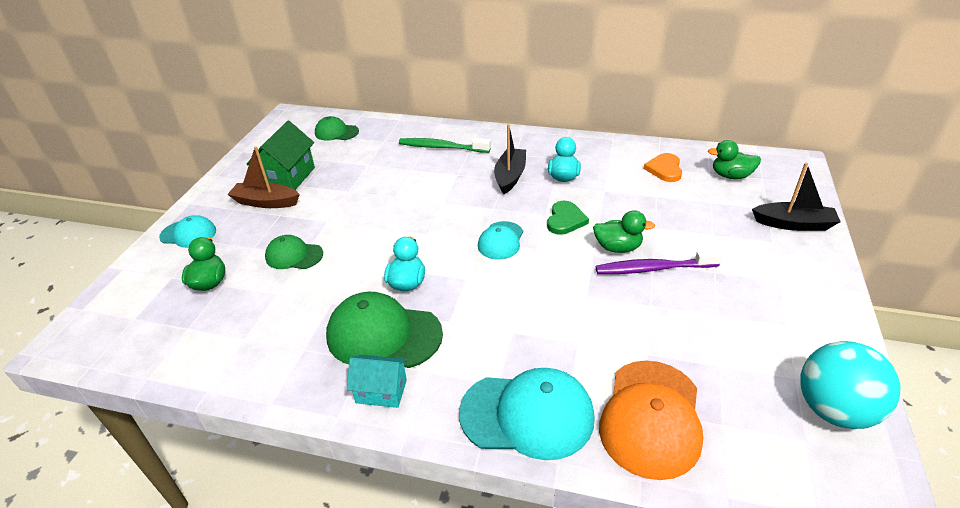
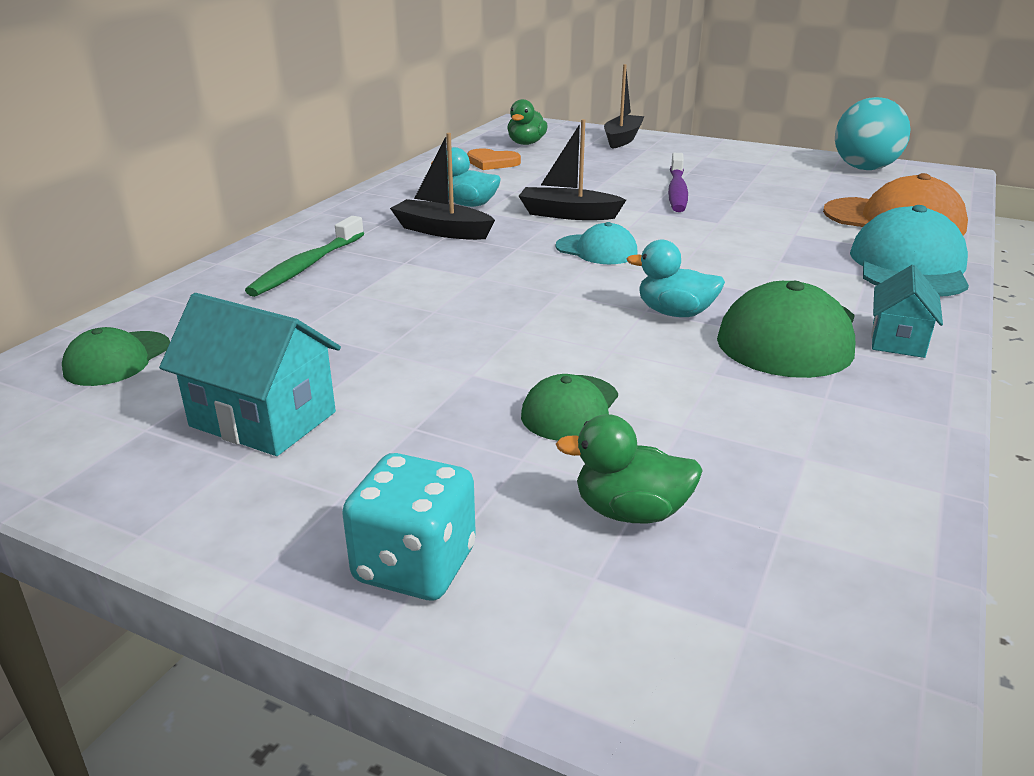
camera: 80 degrees left, 10 degrees down
turquoise cap [159,215,216,248] -> turquoise dice [342,453,476,600]
brown boat [227,146,300,208] -> none
green house [247,121,315,190] -> turquoise house [159,293,341,456]
green heart [547,201,589,235] -> black boat [519,119,626,220]
green duck [593,210,655,253] -> none

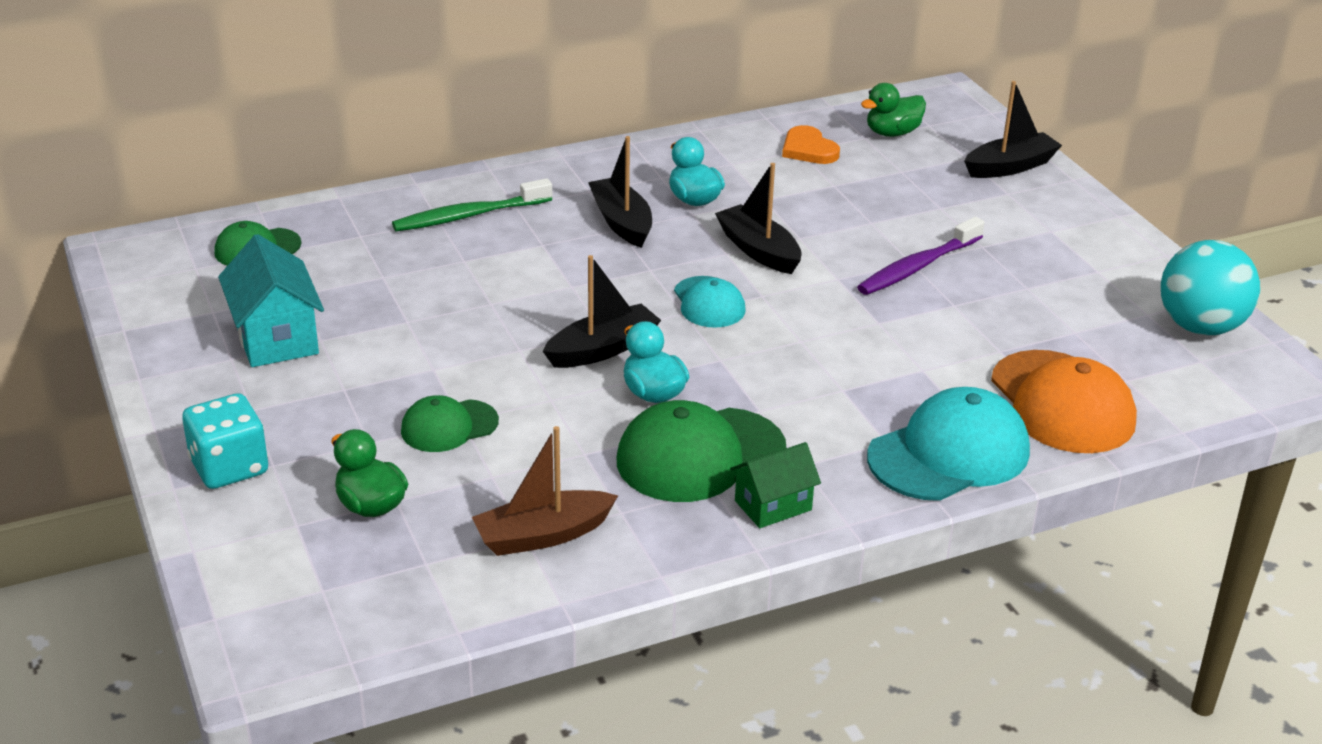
camera: 40 degrees right, 5 degrees up
turquoise house [871,265,943,358] -> green house [730,442,821,528]
none -> brown boat [472,426,618,556]
none -> black boat [543,255,661,368]

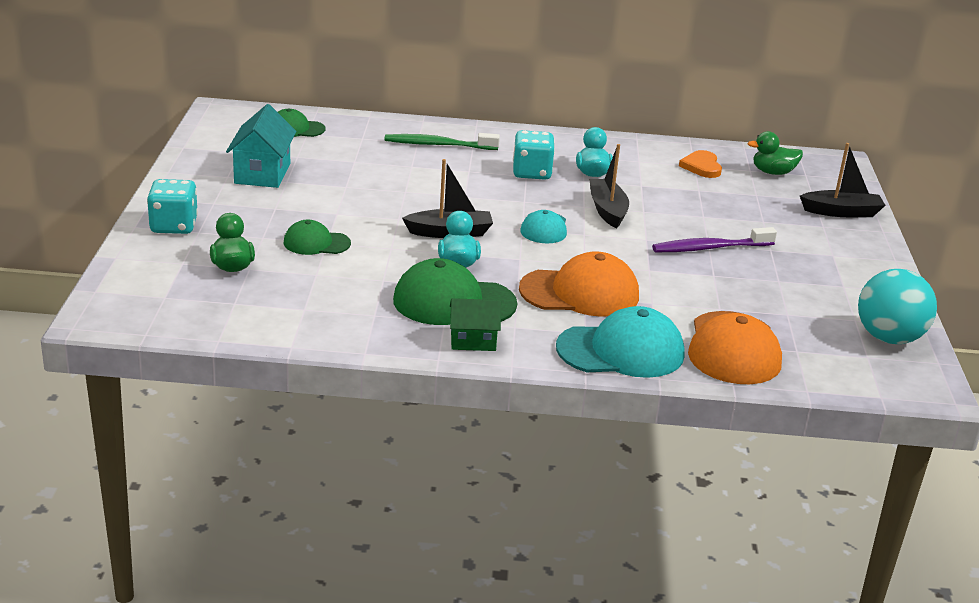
camera: 25 degrees right, 5 degrees down
brown boat [472,426,618,556] -> none
black boat [588,136,652,248] -> turquoise dice [513,130,555,180]
none -> orange cap [519,251,639,317]

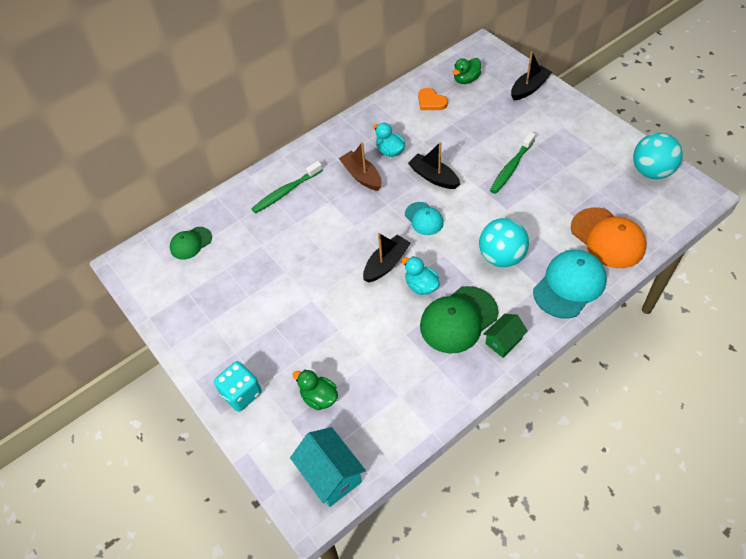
camera: 35 degrees left, 25 degrees up
turquoise house [226,104,296,188] -> turquoise house moved to [290,427,366,507]
green cap [284,220,351,255] -> none
turquoise dice [513,130,555,180] -> brown boat [339,142,382,191]
orange cap [519,251,639,317] -> turquoise ball [479,218,529,267]
purple toothbrush [652,227,777,252] -> green toothbrush [490,132,535,194]

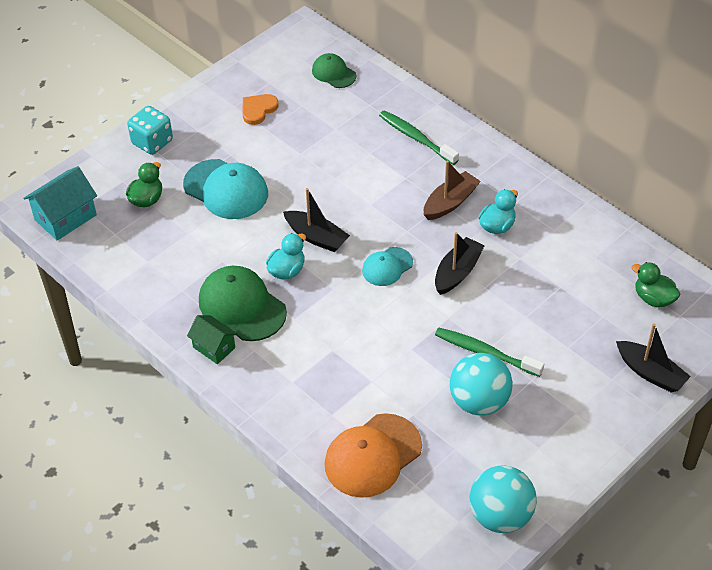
camera: 80 degrees right, 5 degrees down
orange heart [418,88,448,110] -> orange heart moved to [243,94,279,125]
turquoise ball [479,218,529,267] -> turquoise ball moved to [450,353,513,416]
turquoise cap [533,250,607,318] -> turquoise cap moved to [183,159,268,219]

